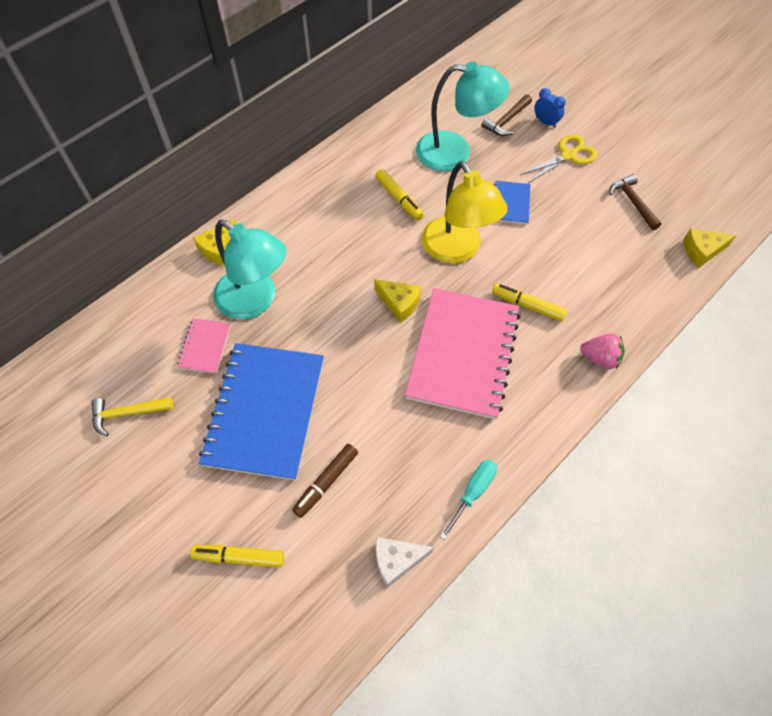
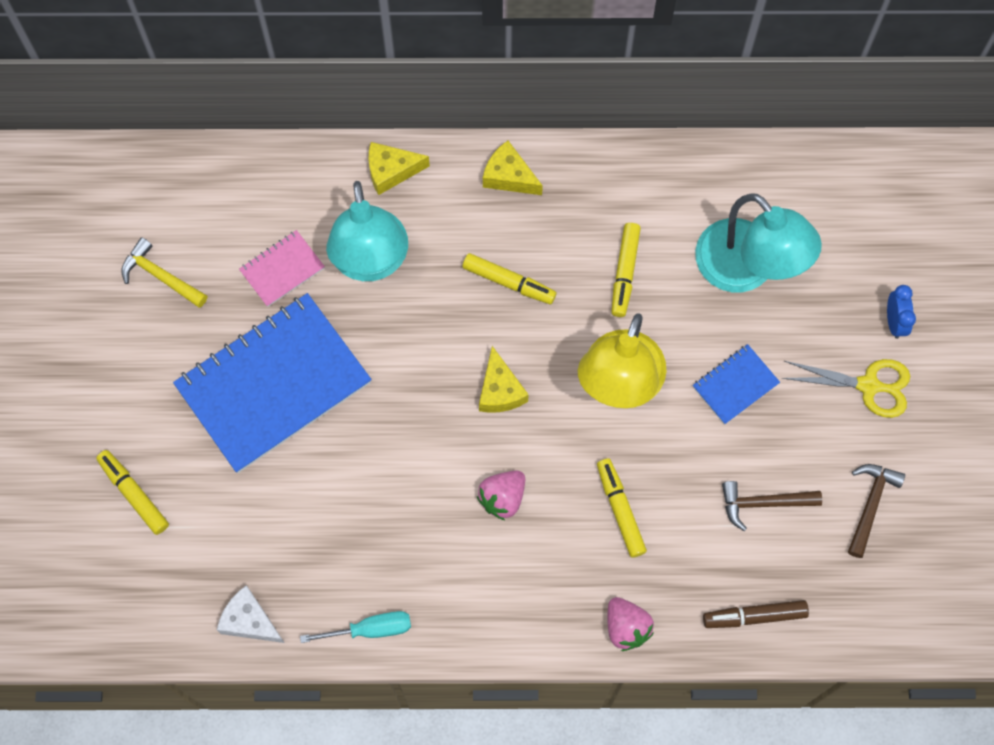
camera: 45 degrees right, 10 degrees up
brown marker [292,444,358,518] -> brown marker moved to [703,600,809,628]
pink notebook [405,288,521,420] -> pink strawberry [477,470,525,520]
brown hammer [481,94,532,136] -> brown hammer moved to [722,481,822,531]
yellow cheese [683,228,737,268] -> yellow cheese moved to [483,141,543,195]
none -> yellow marker [462,253,557,304]

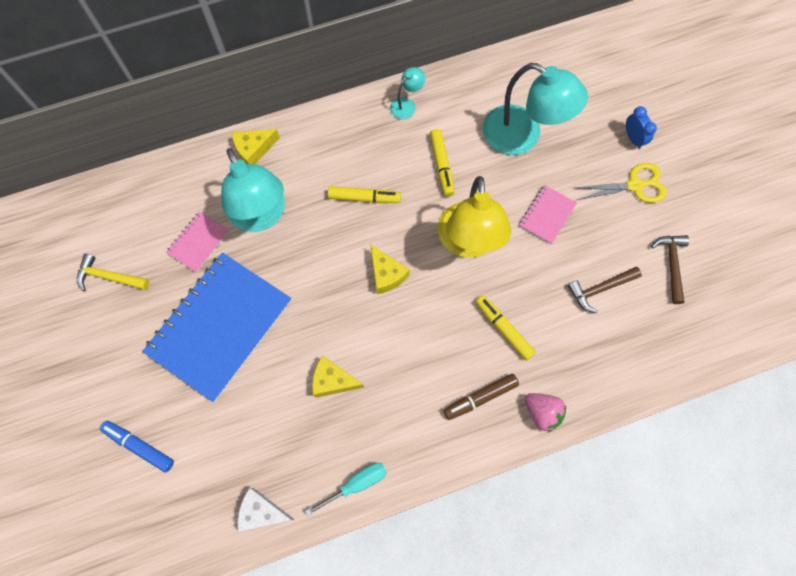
camera: 20 degrees left, 0 degrees up
yellow marker [96,450,169,535] -> blue marker [100,421,174,473]
pink strawberry [477,470,525,520] -> none
yellow cheese [483,141,543,195] -> yellow cheese moved to [312,356,364,398]
blue notebook [693,344,780,425] -> pink notebook [519,185,577,244]
brown marker [703,600,809,628] -> brown marker moved to [444,374,519,420]
none -> turquoise lamp [390,67,425,119]

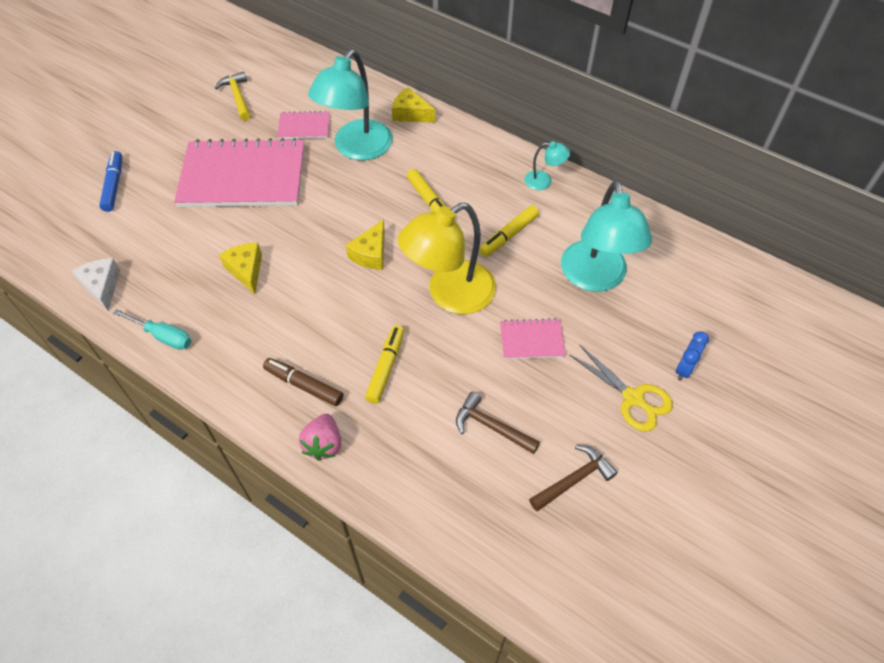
camera: 55 degrees right, 15 degrees down
blue notebook [142,252,291,402] -> pink notebook [174,138,305,207]

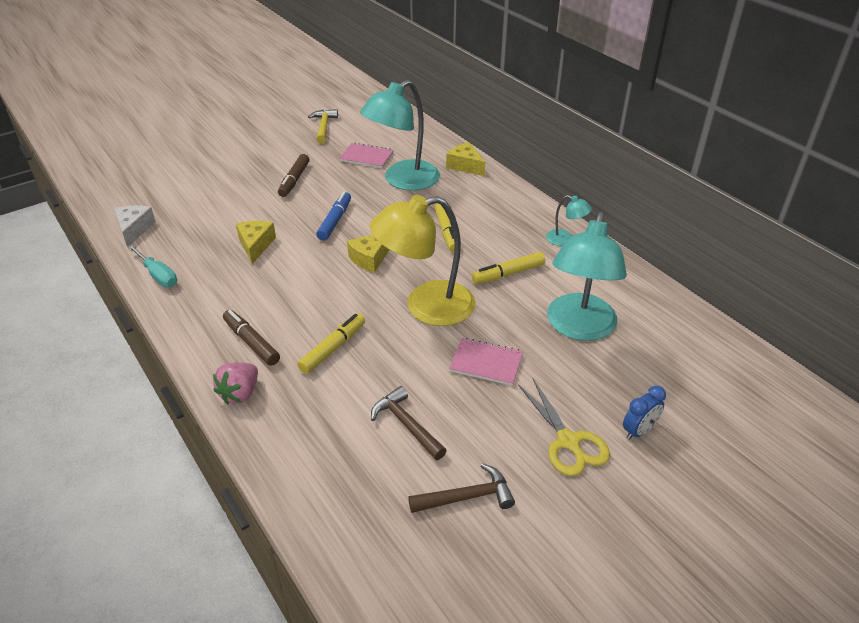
camera: 20 degrees right, 15 degrees down
blue marker [99,151,122,212] -> blue marker moved to [316,192,351,241]
pink notebook [174,138,305,207] -> brown marker [278,154,310,197]

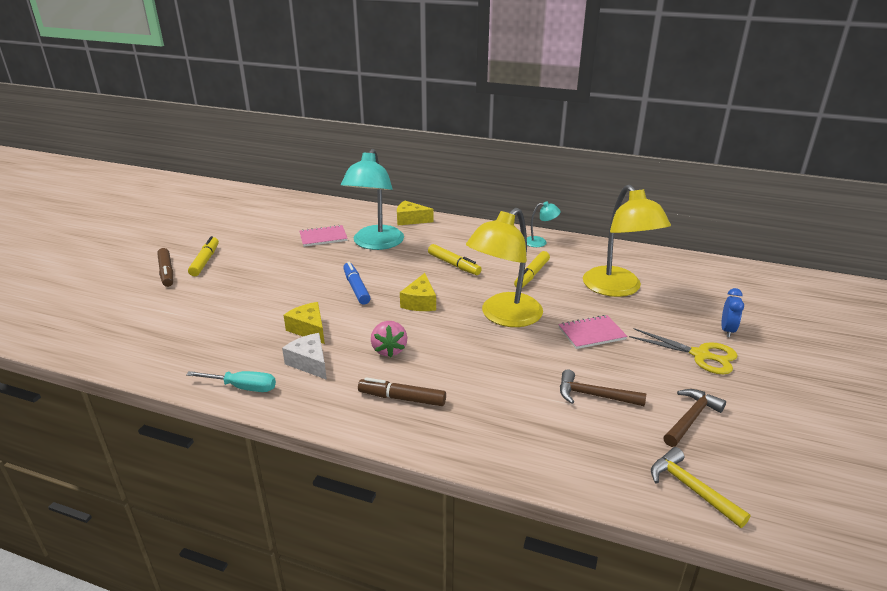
camera: 35 degrees left, 10 degrees down
white cheese [114,205,156,248] -> white cheese moved to [282,333,327,380]
pink strawberry [213,362,258,405] -> pink strawberry moved to [371,321,408,358]
brown marker [278,154,310,197] -> brown marker moved to [157,248,173,287]
yellow marker [297,313,365,374] -> yellow marker moved to [188,236,219,276]
yellow hammer [308,109,338,144] -> yellow hammer moved to [651,447,751,528]
turquoise lamp [547,212,627,341] -> yellow lamp [583,185,671,297]

